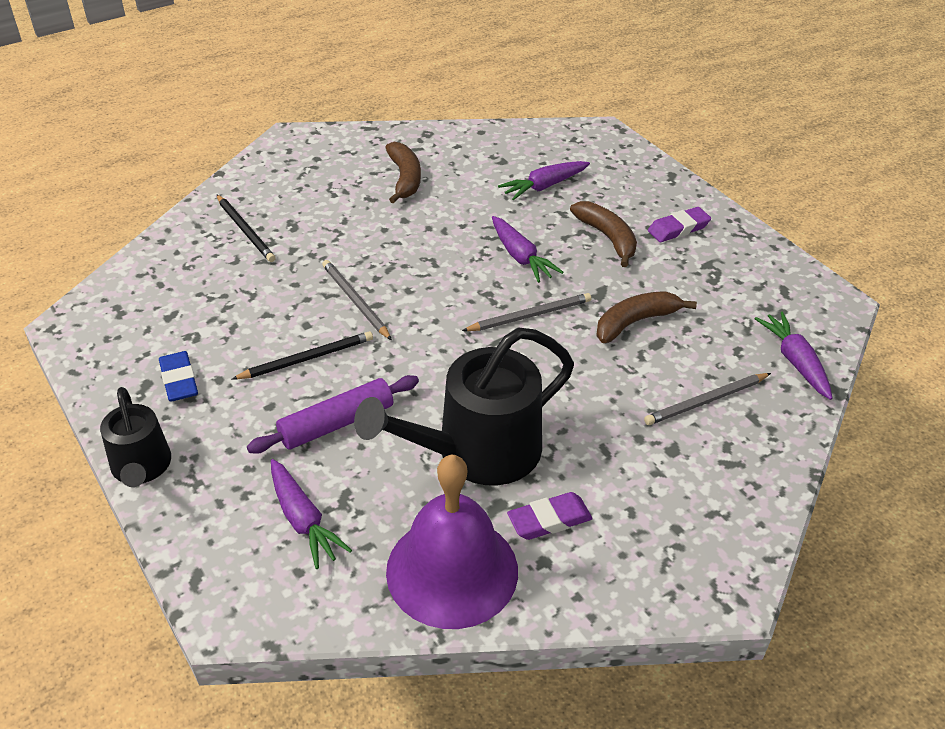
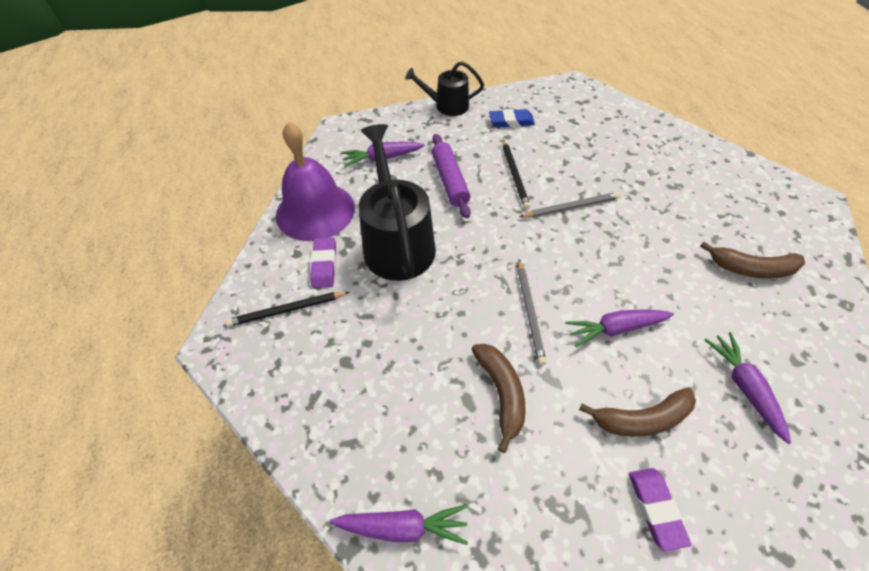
camera: 110 degrees right, 10 degrees up
black pencil [217,195,276,262] -> black pencil moved to [225,292,349,327]
grey pencil [644,373,771,425] -> none

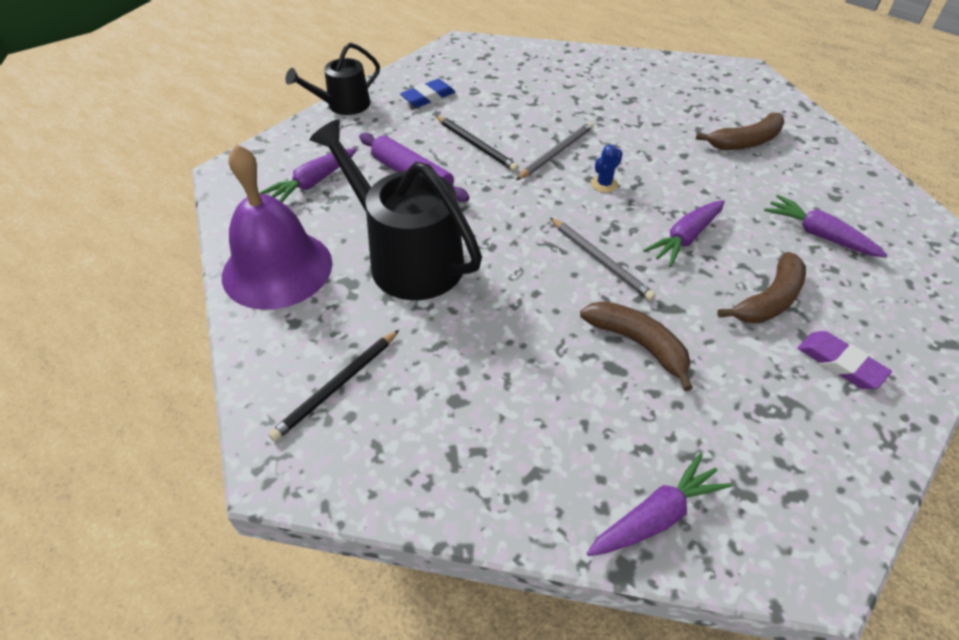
camera: 35 degrees left, 5 degrees down
purple eraser [310,237,336,288] -> none
none -> blue cactus [591,145,623,193]

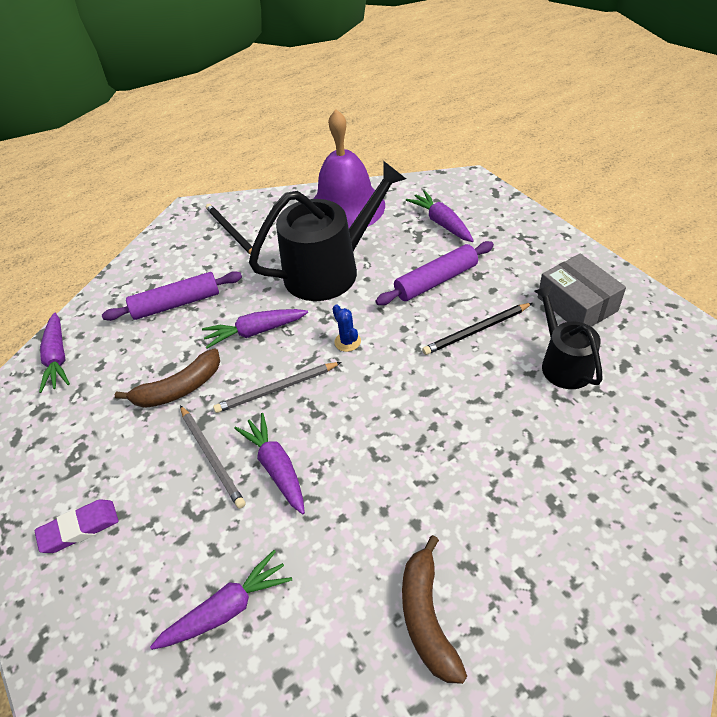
camera: 110 degrees right, 0 degrees up
black watering can [285,43,380,115] -> black watering can moved to [534,285,603,389]
blue eraser [400,79,455,108] -> grey box [538,254,626,327]
grey pencil [516,122,593,180] -> grey pencil moved to [180,405,246,509]
blue cactus [591,145,623,193] -> blue cactus moved to [332,304,361,352]
brown banana [717,252,806,323] -> none
none -> purple rolling pin [102,271,242,321]
none -> purple carrot [202,309,308,349]

